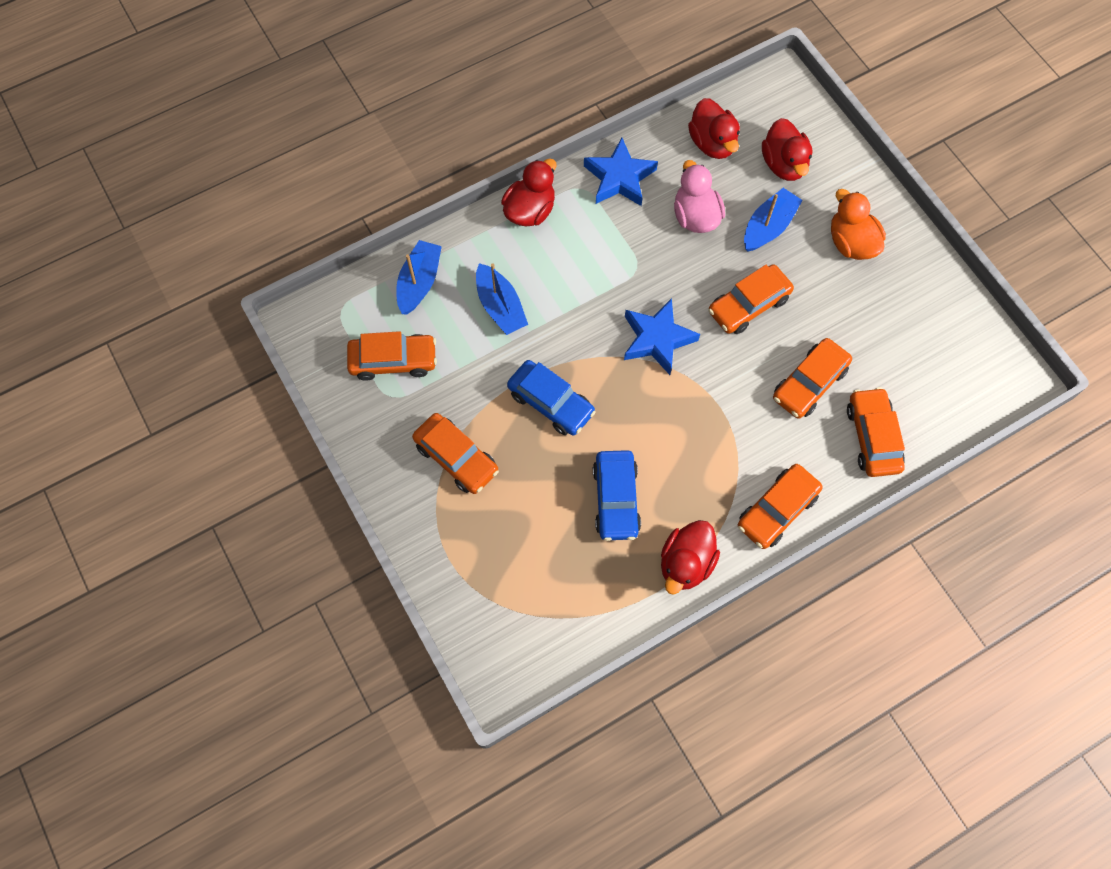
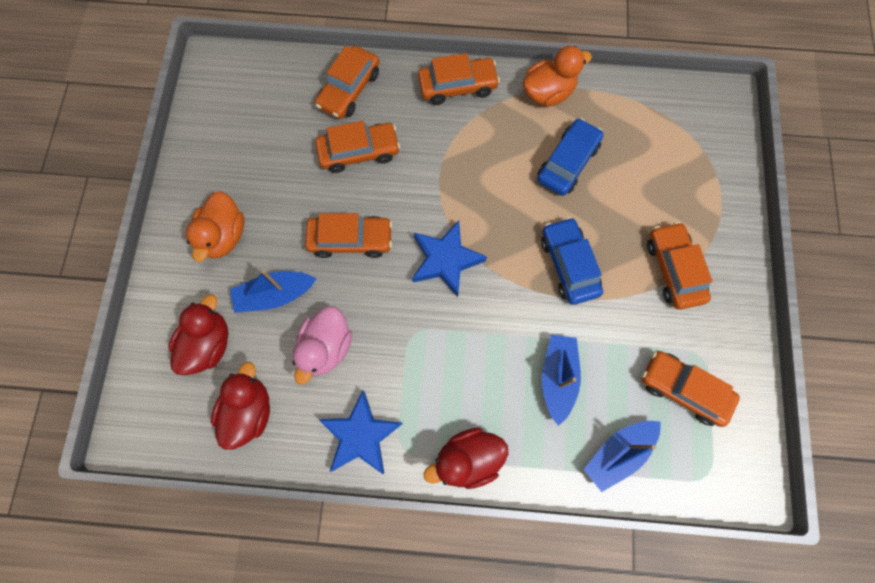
camera: 145 degrees left, 5 degrees up
red duck [661,520,720,595] -> orange duck [523,46,592,107]

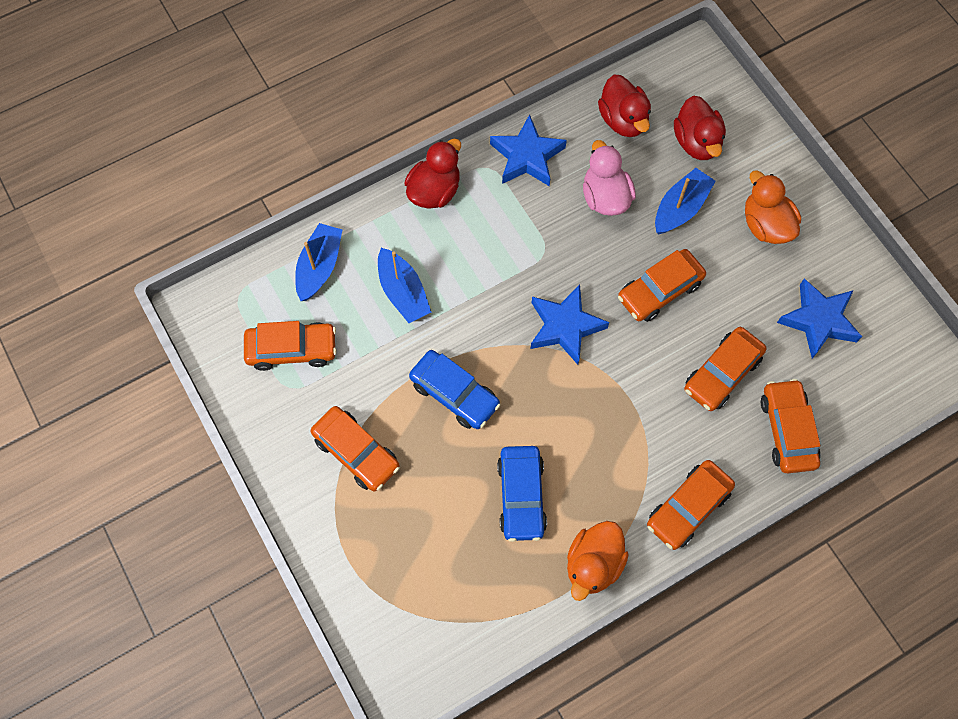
camera: 145 degrees right, 5 degrees down
none -> blue star [777,278,862,359]

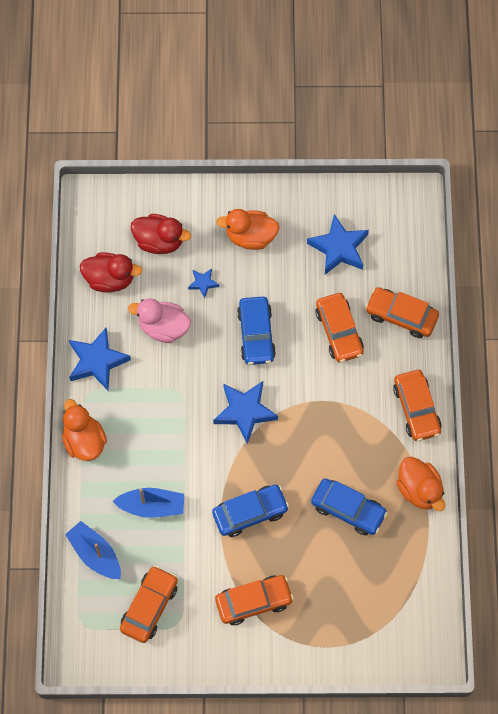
camera: 60 degrees left, 0 degrees up
red duck [404,138,461,209] -> orange duck [62,399,107,461]
orange car [618,249,706,322] -> blue car [237,297,276,365]
blue boat [655,168,716,234] -> blue star [188,268,219,298]

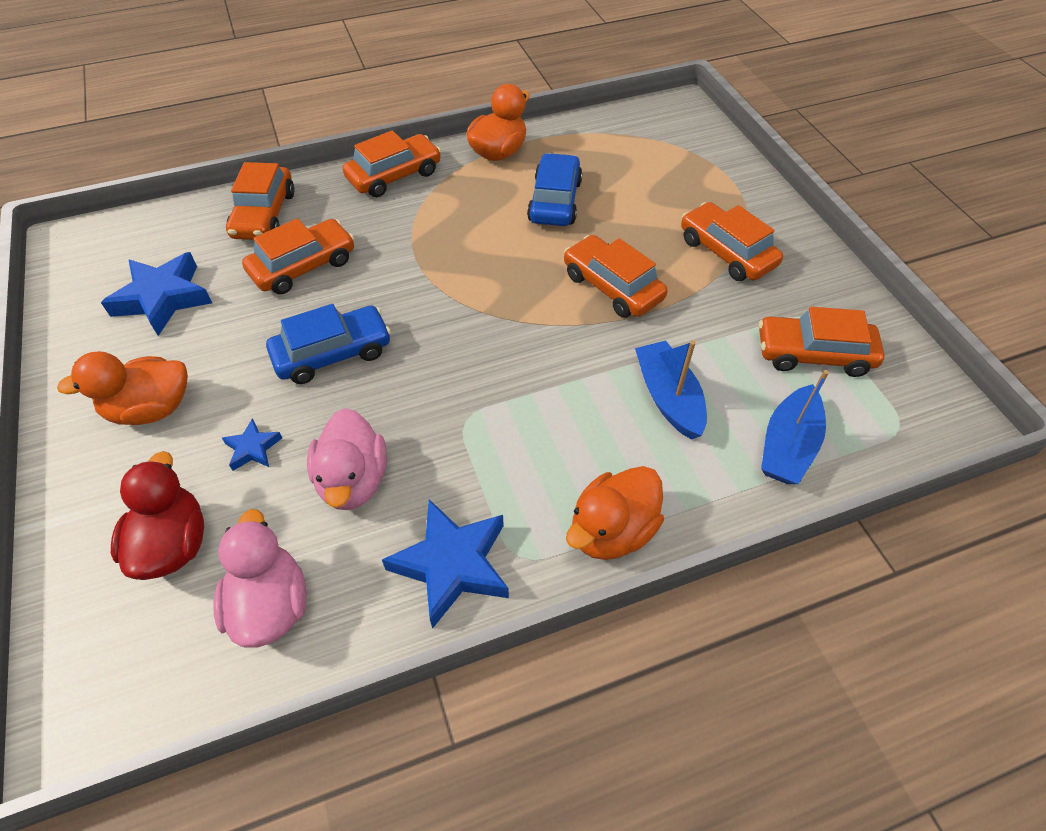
camera: 110 degrees left, 15 degrees down
red duck [80,252,142,293] -> pink duck [213,509,306,648]
blue car [212,485,289,537] -> orange car [564,235,668,318]
blue star [213,381,278,444] -> none
orange duck [216,209,280,250] -> orange duck turned 90 degrees clockwise [57,351,188,425]

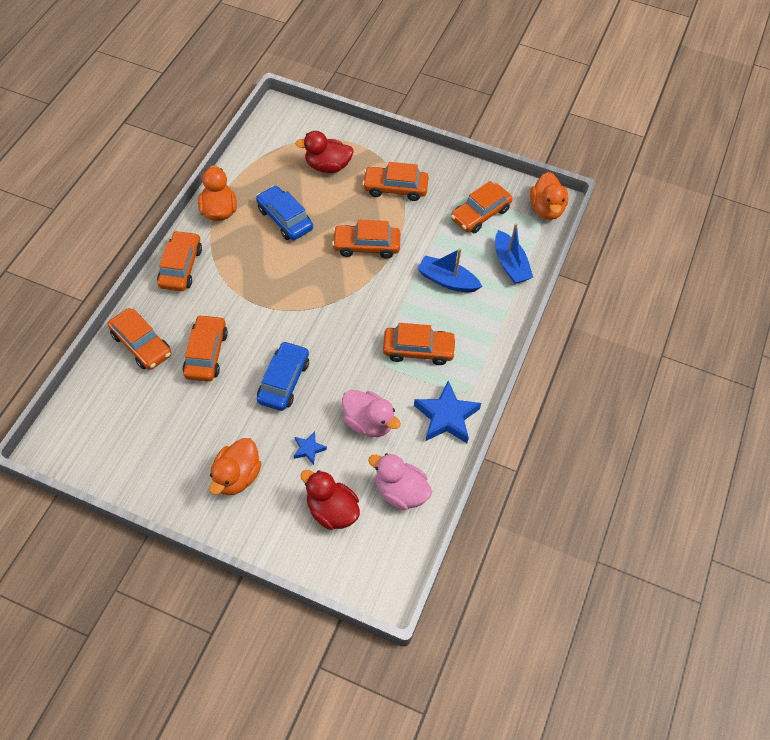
camera: 50 degrees left, 5 degrees up
blue star [101,252,212,336] -> none
orange duck [566,466,664,560] -> orange duck moved to [530,172,568,220]
none -> red duck [295,131,354,173]
none -> orange car [383,323,457,365]

